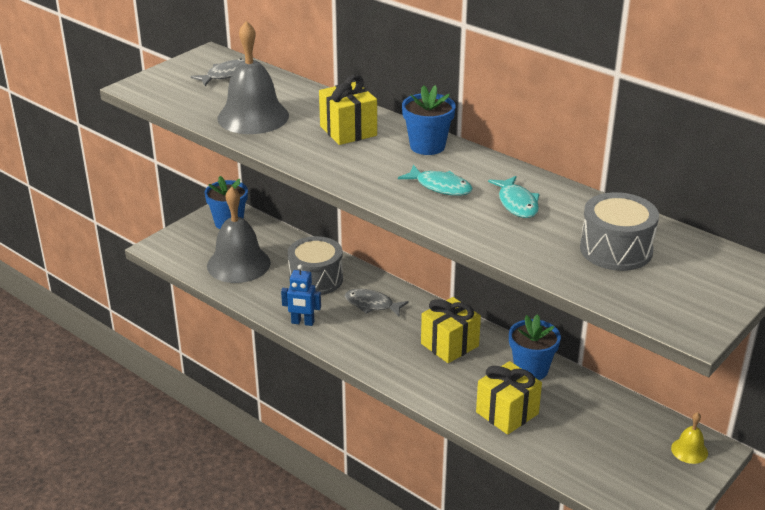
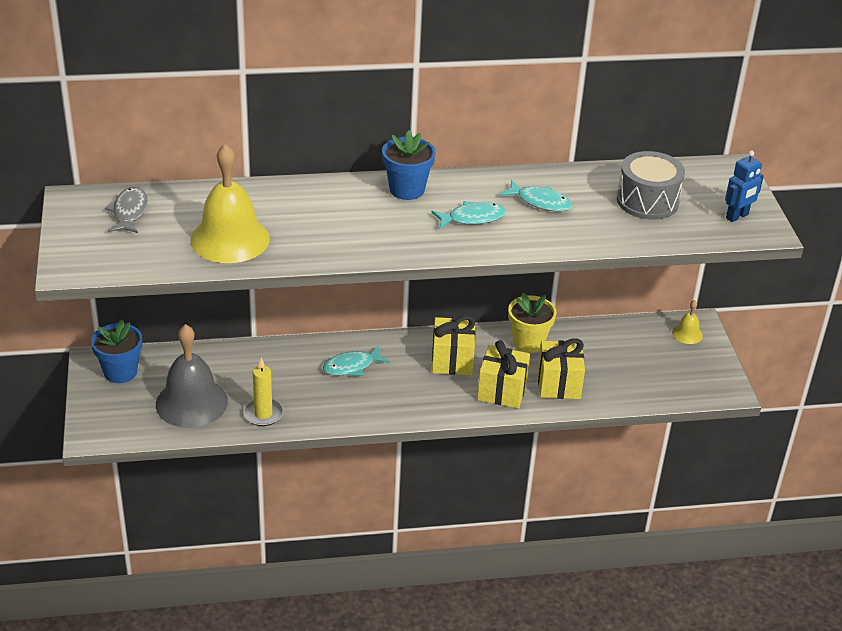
camera: 50 degrees left, 5 degrees up
grey bell [217,21,289,134] -> yellow bell [190,144,270,263]
blue robot [281,264,321,326] -> blue robot moved to [725,151,764,222]
grey drum [288,236,343,295] -> none
yellow gift [319,75,377,145] -> yellow gift moved to [477,340,530,408]
grey fish [345,289,409,316] -> turquoise fish [323,345,390,376]
blue flower pot [509,314,561,380] -> yellow flower pot [508,293,557,353]
none -> yellow candle [243,358,284,426]

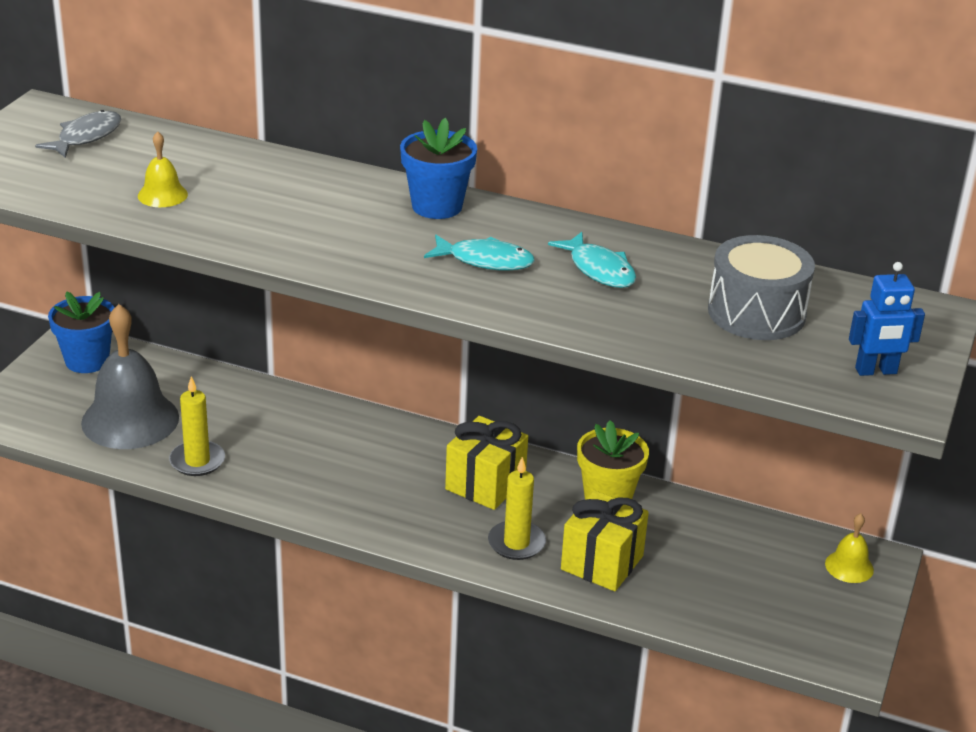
camera: 30 degrees right, 5 degrees down
yellow bell [190,144,270,263] -> yellow bell [138,131,188,207], size x0.46
turquoise fish [323,345,390,376] -> none
yellow gift [477,340,530,408] -> yellow candle [488,457,546,560]

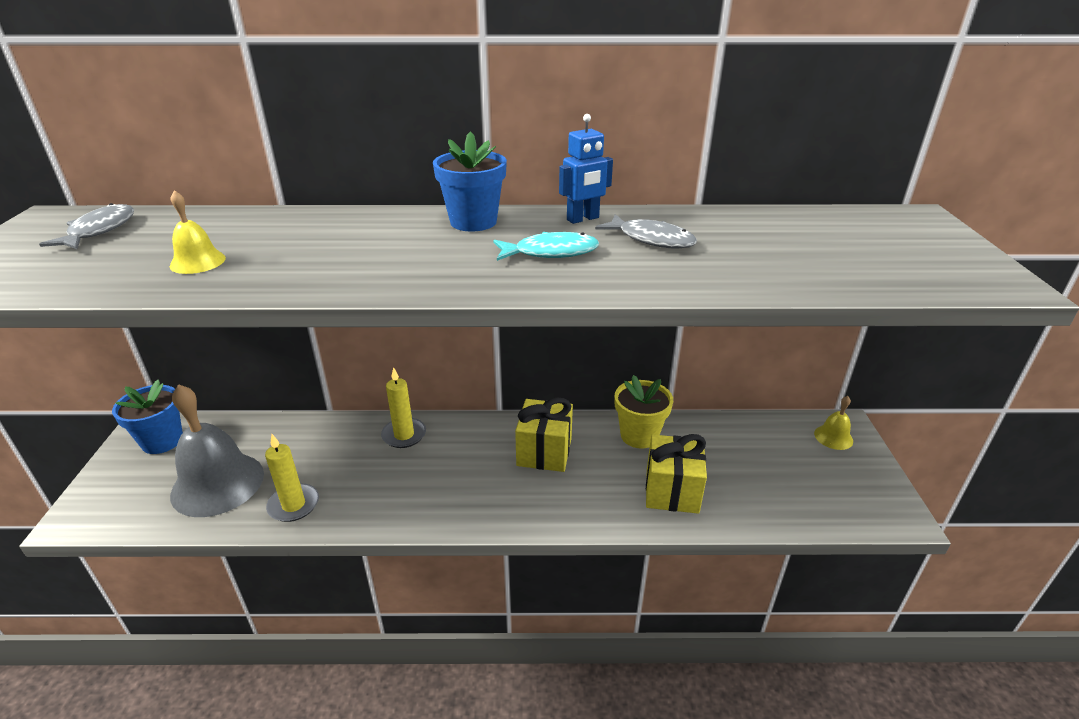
camera: 20 degrees left, 0 degrees up
yellow candle [488,457,546,560] -> yellow candle moved to [381,367,426,448]
turquoise fish [548,232,636,288] -> grey fish [595,214,697,249]
grey drum [708,235,815,340] -> none
blue robot [849,262,925,376] -> blue robot moved to [559,114,613,224]

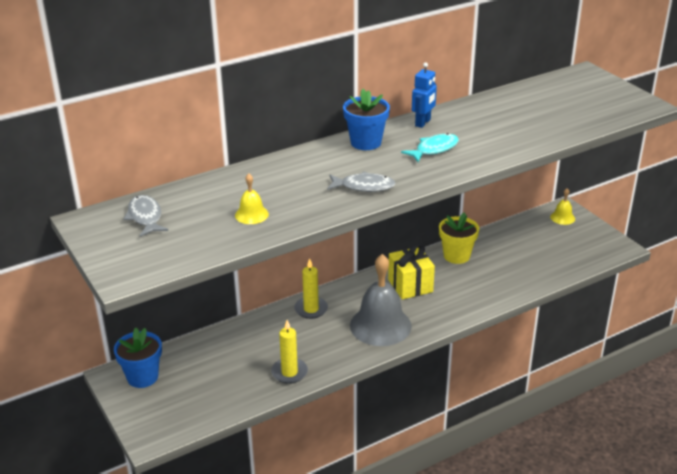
camera: 30 degrees left, 0 degrees up
grey bell [170,384,264,517] -> grey bell moved to [350,254,412,346]
grey fish [595,214,697,249] -> grey fish moved to [327,171,396,192]
yellow gift [646,434,707,514] -> none

